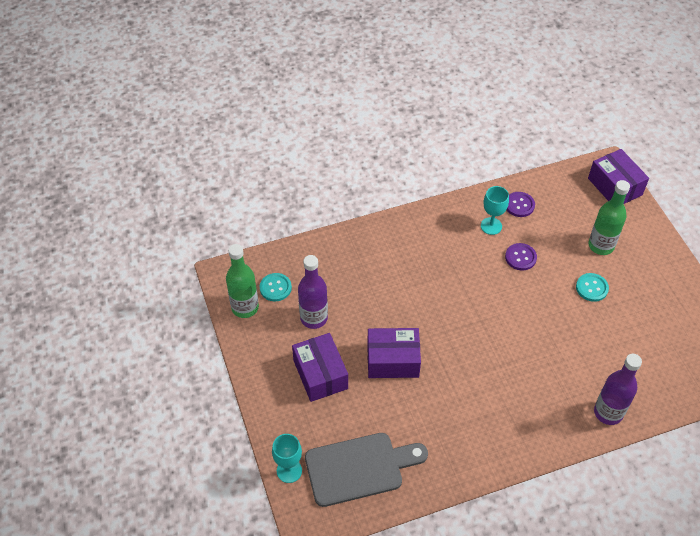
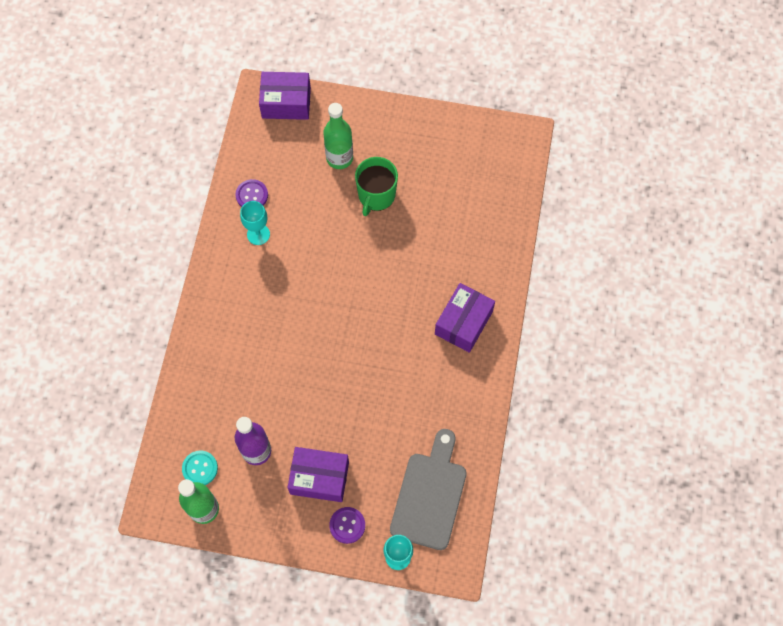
camera: 60 degrees left, 15 degrees up
purple box [367,328,421,378] -> purple box moved to [435,283,495,353]
purple button [505,243,537,271] -> purple button moved to [329,507,365,544]
turquoise button [576,273,609,302] -> green mug [355,157,398,216]
purple bottle [594,354,642,425] -> none

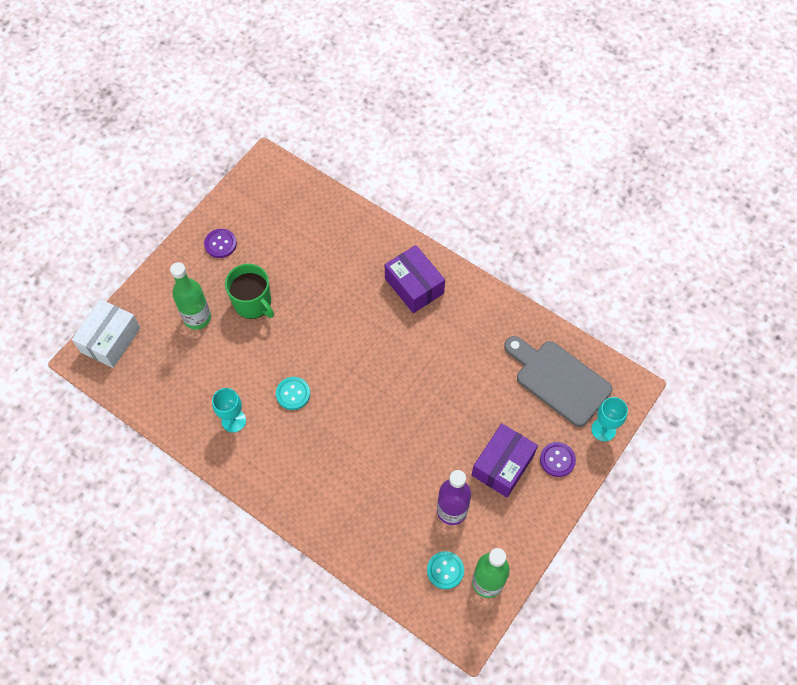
camera: 65 degrees left, 5 degrees down
purple button [235,179,268,207] -> purple button moved to [204,229,237,258]
purple box [259,72,311,120] -> white box [72,299,141,368]
none -> turquoise button [276,377,310,410]

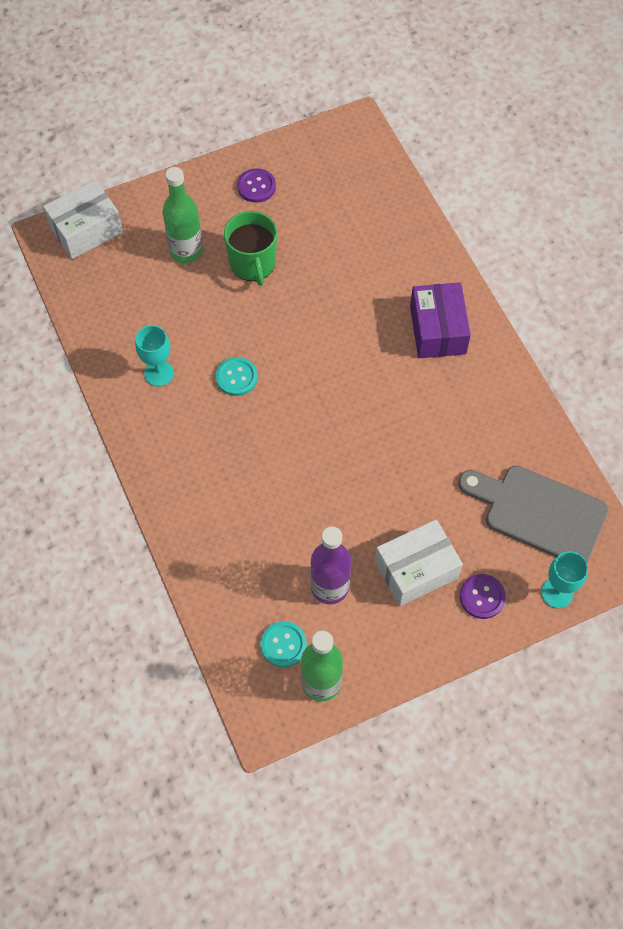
camera: 30 degrees right, 0 degrees up
purple box [472,423,538,498] -> white box [375,519,463,606]
grey cutting board [504,336,612,427] -> grey cutting board turned 45 degrees counterclockwise [458,465,608,562]

